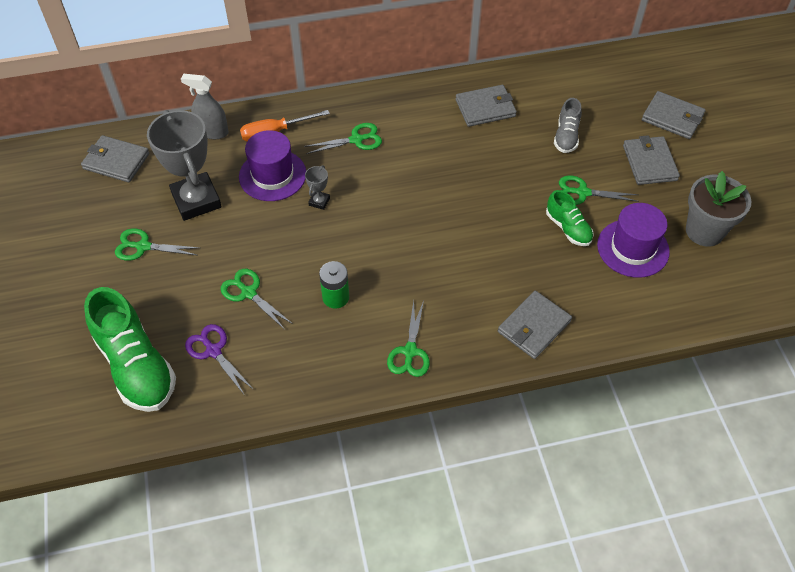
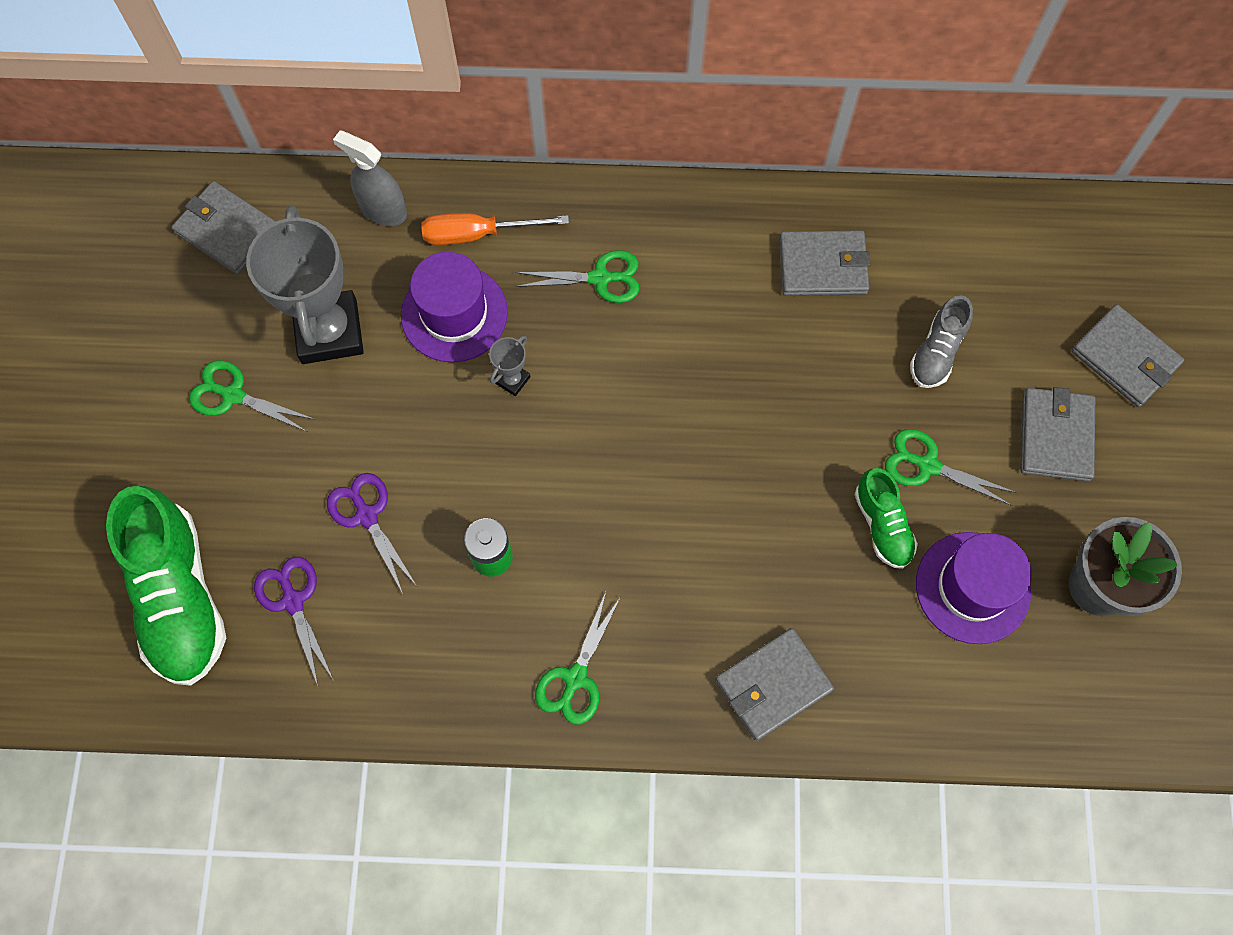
camera: 15 degrees right, 15 degrees up
green scissors [221,269,293,330] -> purple scissors [327,473,417,594]

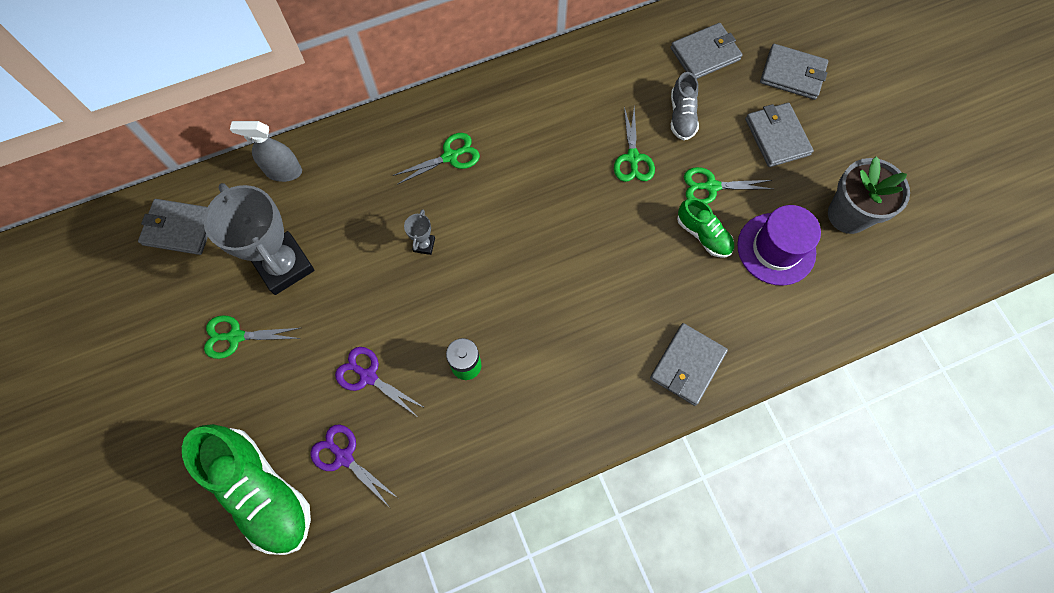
camera: 25 degrees left, 0 degrees up
purple hat [401,252,508,363] -> none
orange screwdriver [421,213,569,245] -> none
green scissors [535,592,621,725] -> green scissors moved to [614,107,655,182]
grey wallet [779,230,871,296] -> grey wallet moved to [671,23,743,79]

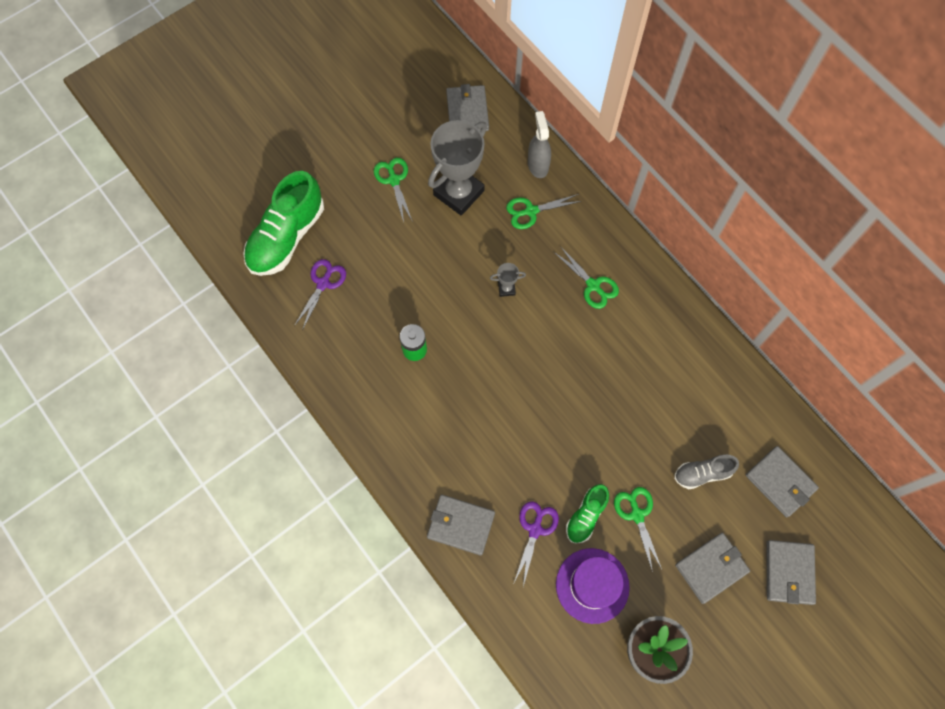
camera: 75 degrees right, 0 degrees up
purple scissors [335,347,425,416] -> purple scissors moved to [514,501,559,586]
green scissors [614,107,655,182] -> green scissors moved to [506,194,582,229]

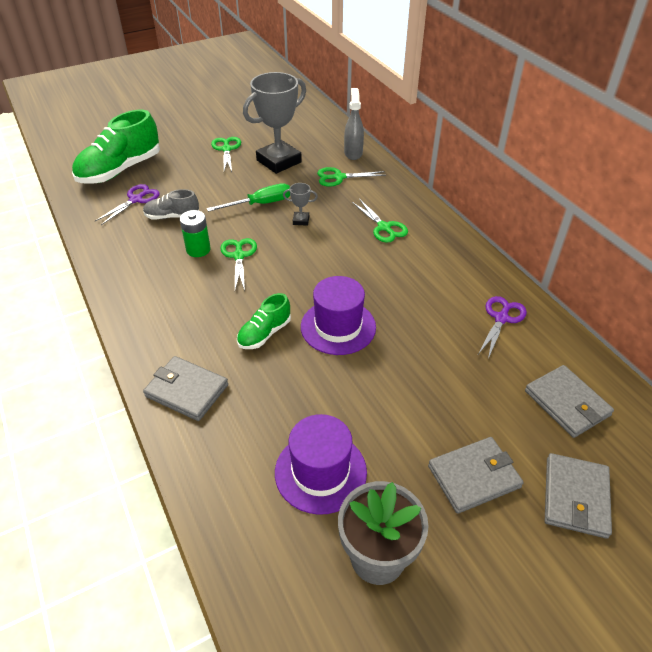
camera: 10 degrees right, 25 degrees down
grey wallet [446,84,489,131] -> none
purple scissors [514,501,559,586] -> purple scissors moved to [478,296,527,359]
green shoe [566,484,609,544] -> green shoe moved to [237,293,291,349]
green scissors [614,487,662,572] -> green scissors moved to [220,238,257,291]
grey shoe [674,454,739,489] -> grey shoe moved to [143,189,199,219]
none -> green screwdriver [207,183,290,212]
none -> purple hat [301,276,376,355]

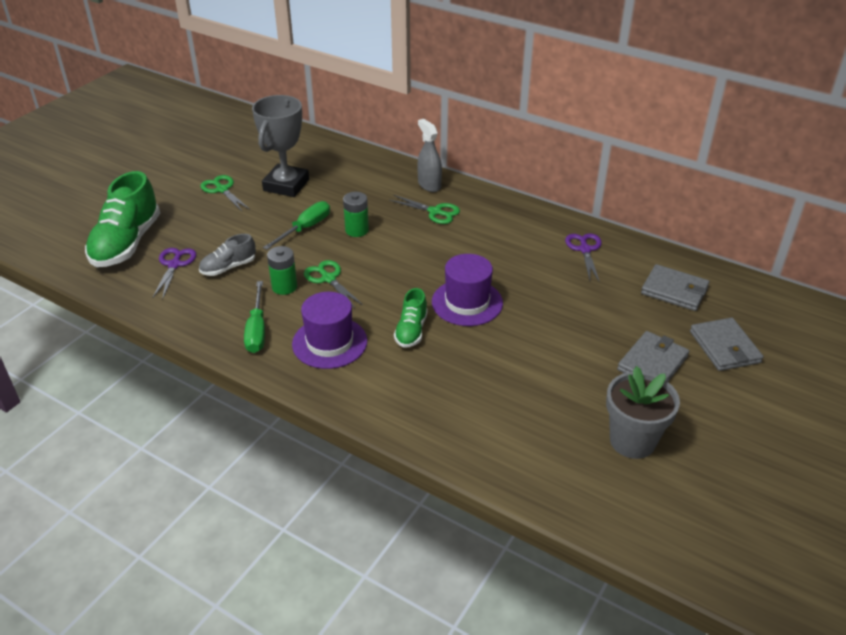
camera: 30 degrees left, 5 degrees down
grey wallet [143,356,228,421] -> none
purple hat [275,414,367,515] -> purple hat moved to [292,292,367,369]
grey trophy [283,183,318,226] -> green battery [343,192,369,237]
green scissors [317,167,386,187] -> none
grey spray bottle [344,88,364,160] -> grey spray bottle moved to [417,119,442,192]
none -> green screwdriver [244,281,265,353]

